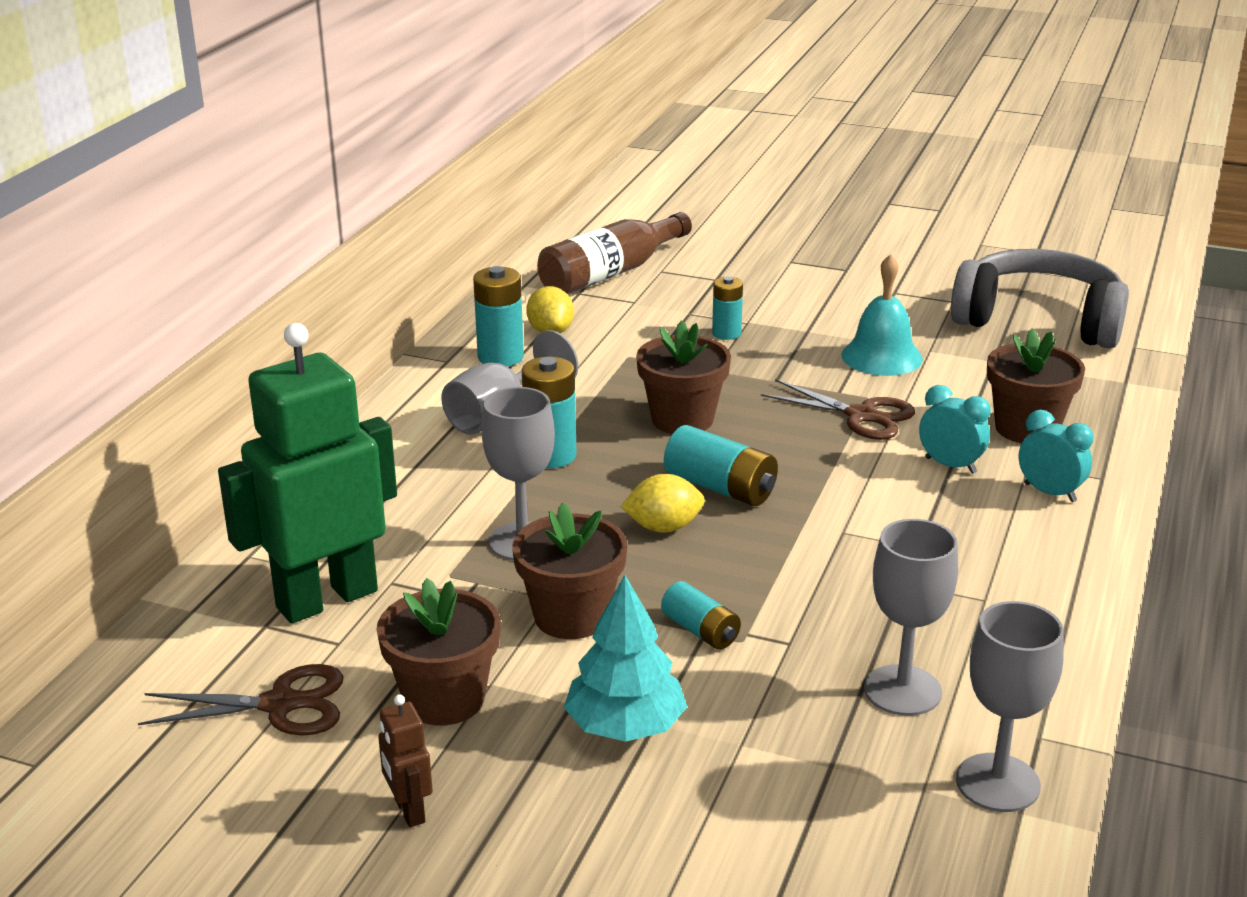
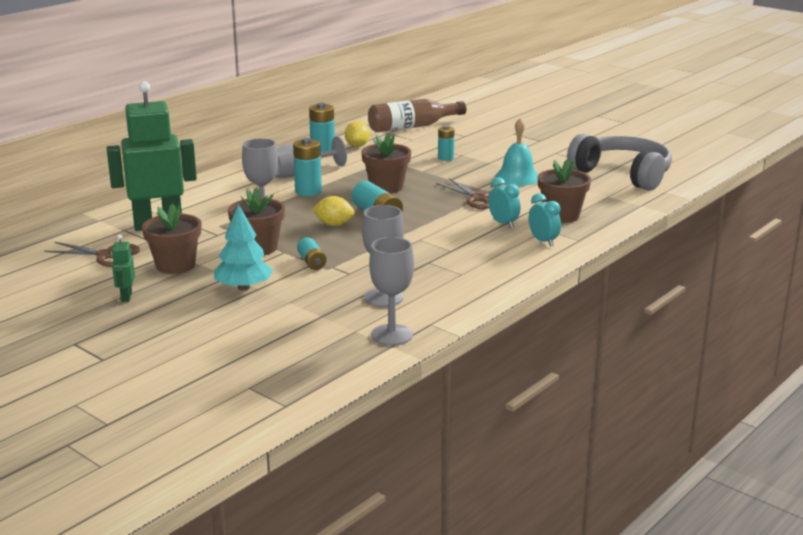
camera: 20 degrees right, 5 degrees down
brown robot [378,694,433,827] -> green robot [111,234,135,302]

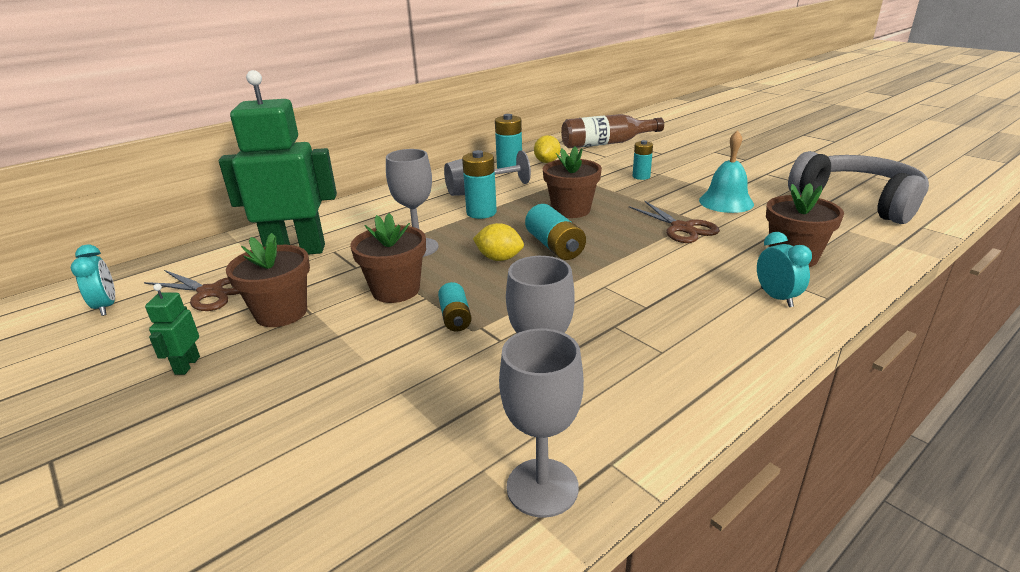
camera: 10 degrees right, 5 degrees up
turquoise tree [214,204,273,290] -> none
turquoise clock [488,177,521,228] -> turquoise clock moved to [71,244,115,316]

